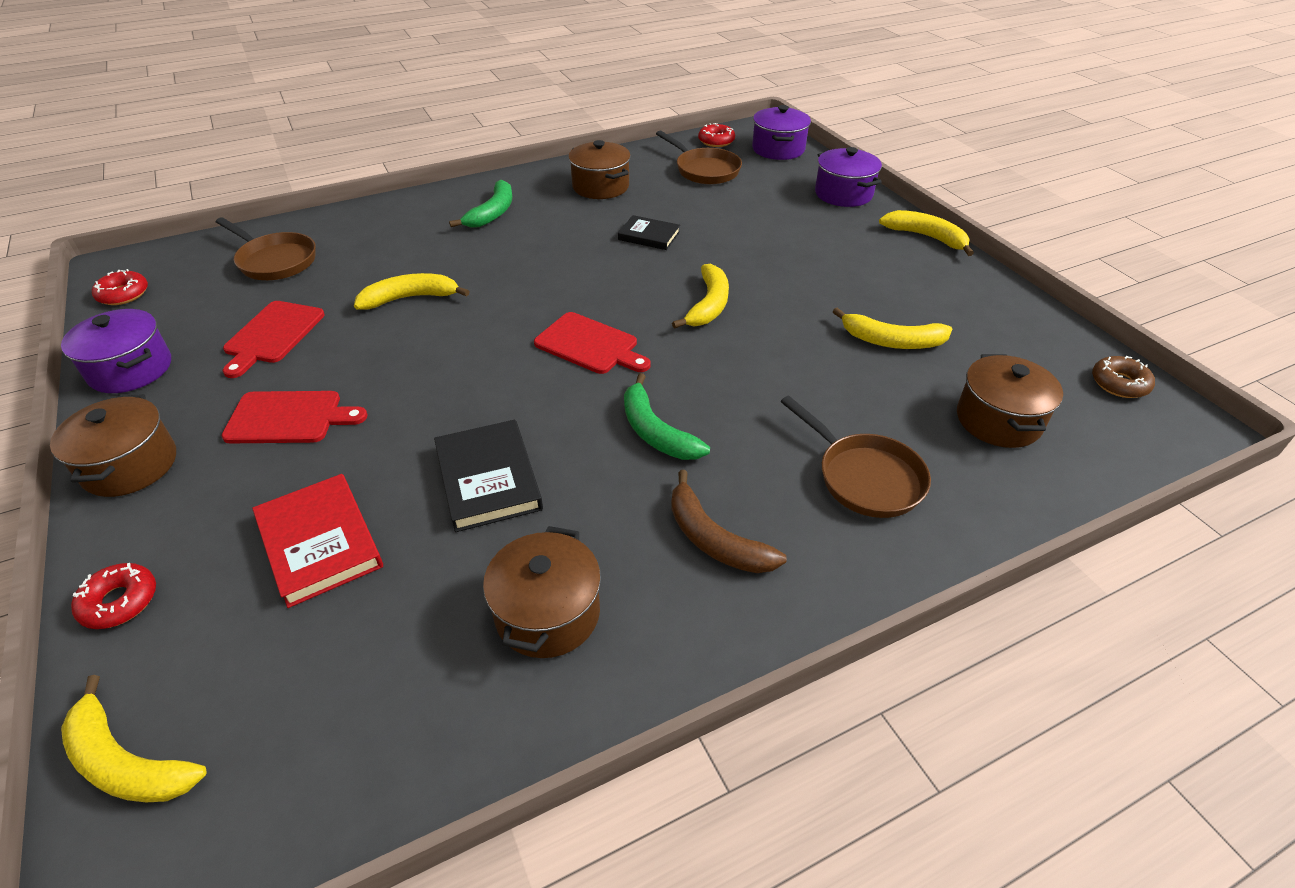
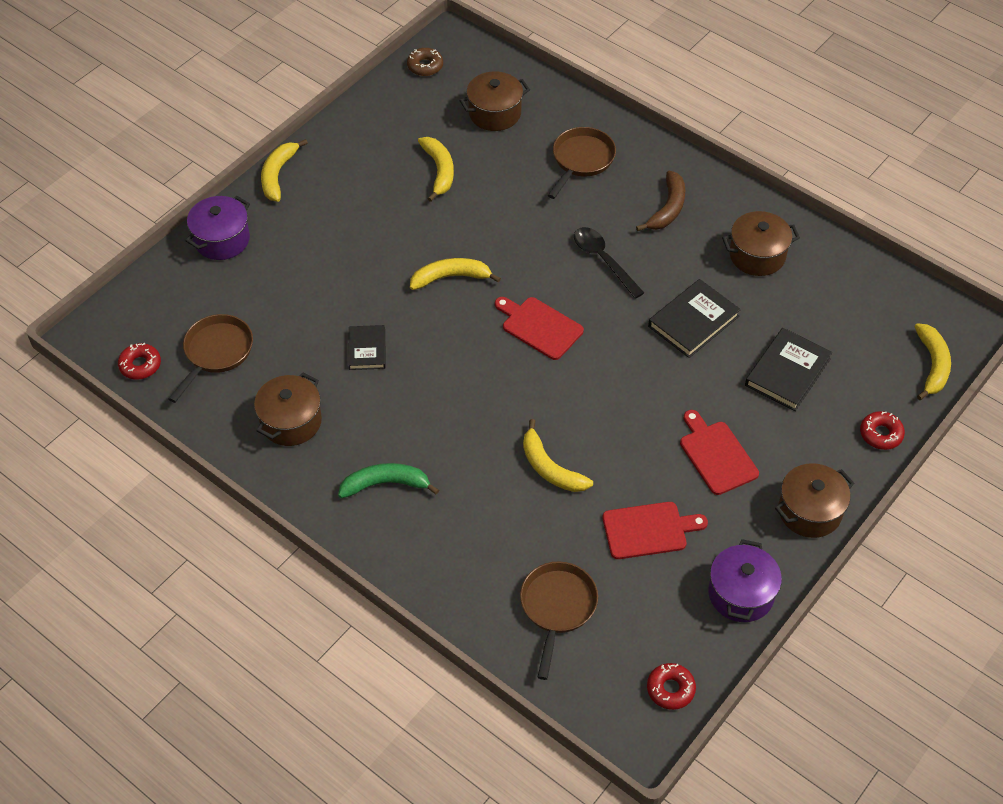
camera: 115 degrees left, 10 degrees up
red book [252,474,383,608] -> black book [745,328,833,411]
red cutting board [534,312,651,374] -> red cutting board turned 60 degrees counterclockwise [495,297,584,360]
green banana [624,373,710,460] -> black spoon [574,227,644,299]
purple pot [752,105,811,160] -> none

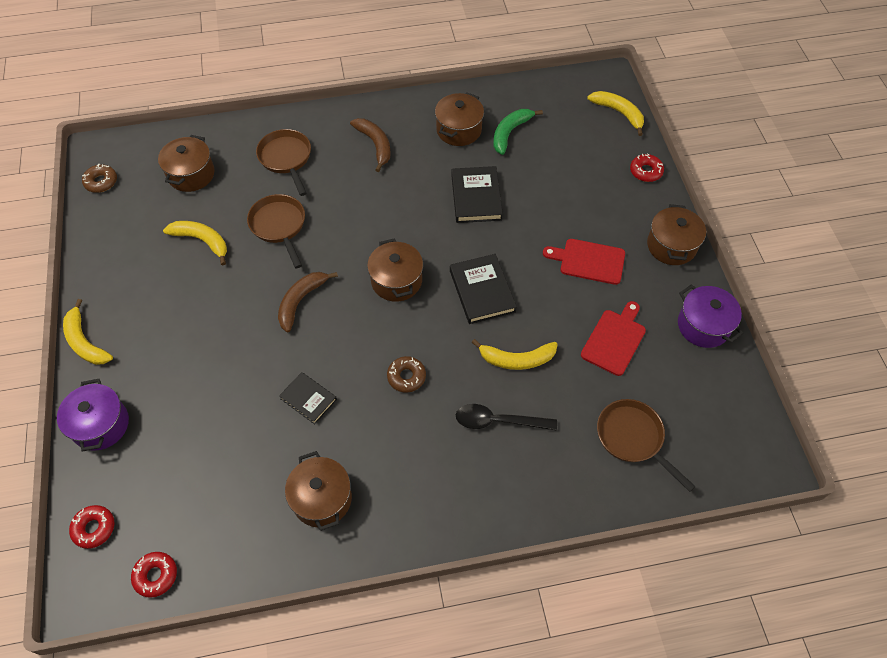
camera: 50 degrees left, 5 degrees up
brown pan [169,314,253,403] -> brown pan moved to [247,194,305,268]
green banana [338,463,439,498] -> green banana moved to [493,109,543,155]
yellow banana [410,258,501,290] -> brown banana [278,272,338,332]
red cutting board [495,297,584,360] -> brown pot [367,239,423,302]
black spoon [574,227,644,299] -> black spoon moved to [456,404,557,431]
red donut [647,663,696,710] -> red donut moved to [69,505,114,549]
black book [745,328,833,411] -> black book moved to [450,254,517,324]
none -> brown donut [387,356,426,393]

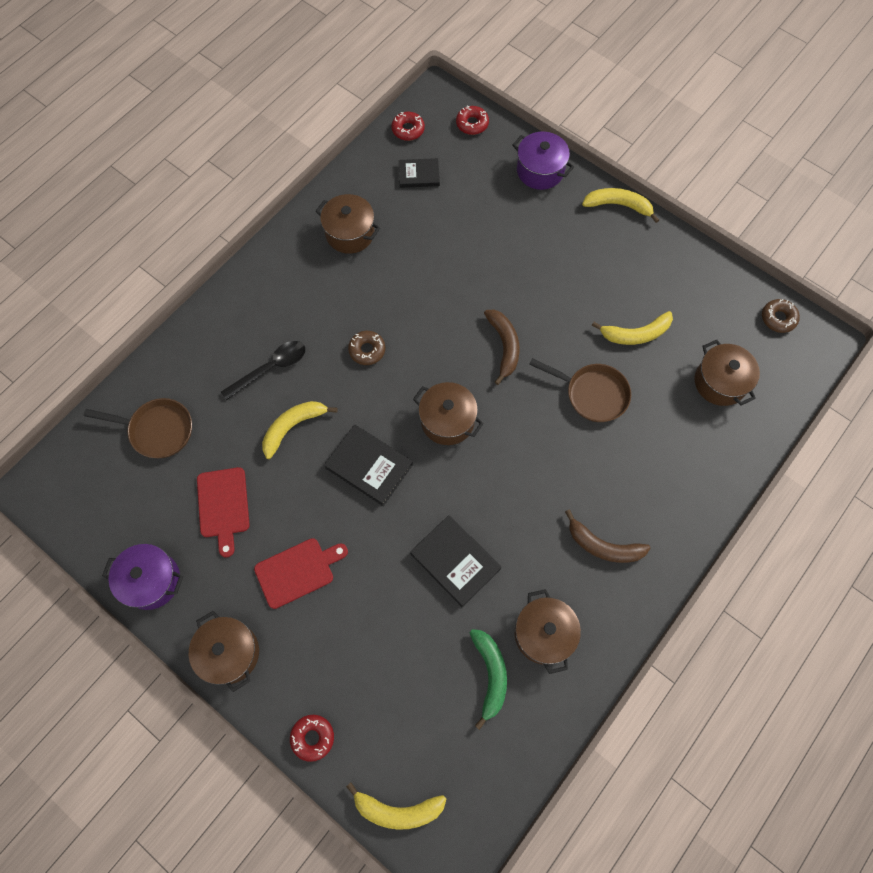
camera: 140 degrees right, 10 degrees up
brown pan [256,129,311,196] -> none
black book [279,372,337,424] -> black book moved to [399,158,440,188]

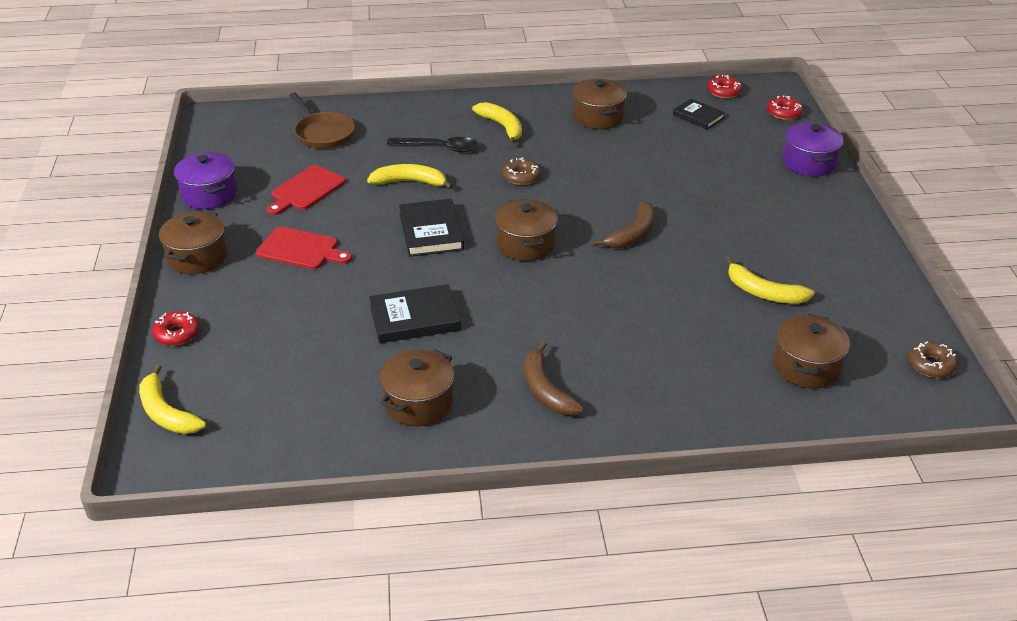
camera: 45 degrees right, 30 degrees down
black book [410,515,501,607] -> black book turned 75 degrees clockwise [369,284,461,343]
green banana [470,629,507,730] -> none
brown pan [529,358,631,422] -> none
yellow banana [582,188,659,223] -> yellow banana moved to [472,102,522,145]

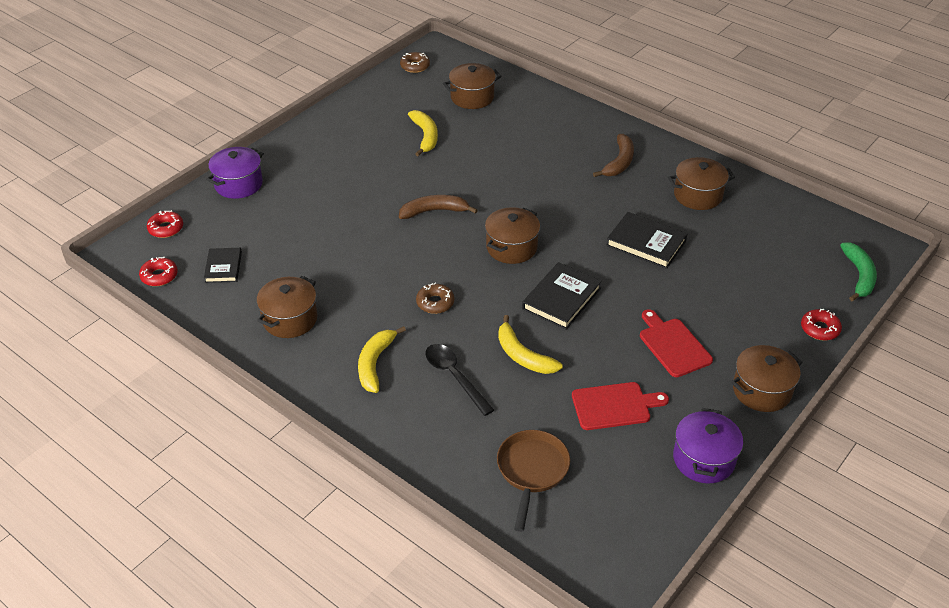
camera: 135 degrees left, 5 degrees up
yellow banana [139,365,206,434] -> green banana [840,242,877,301]

